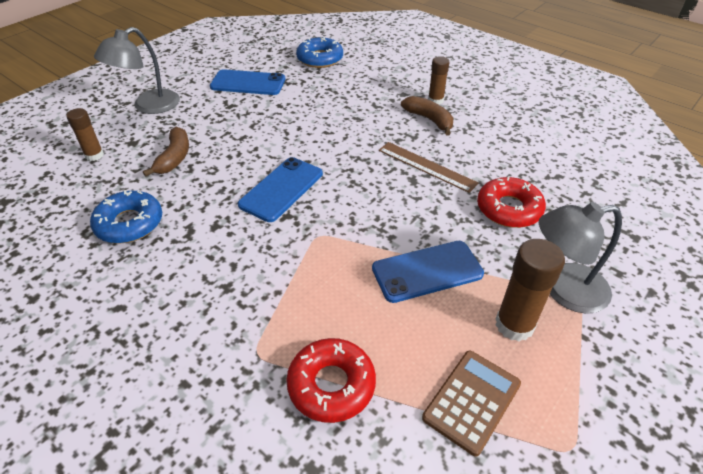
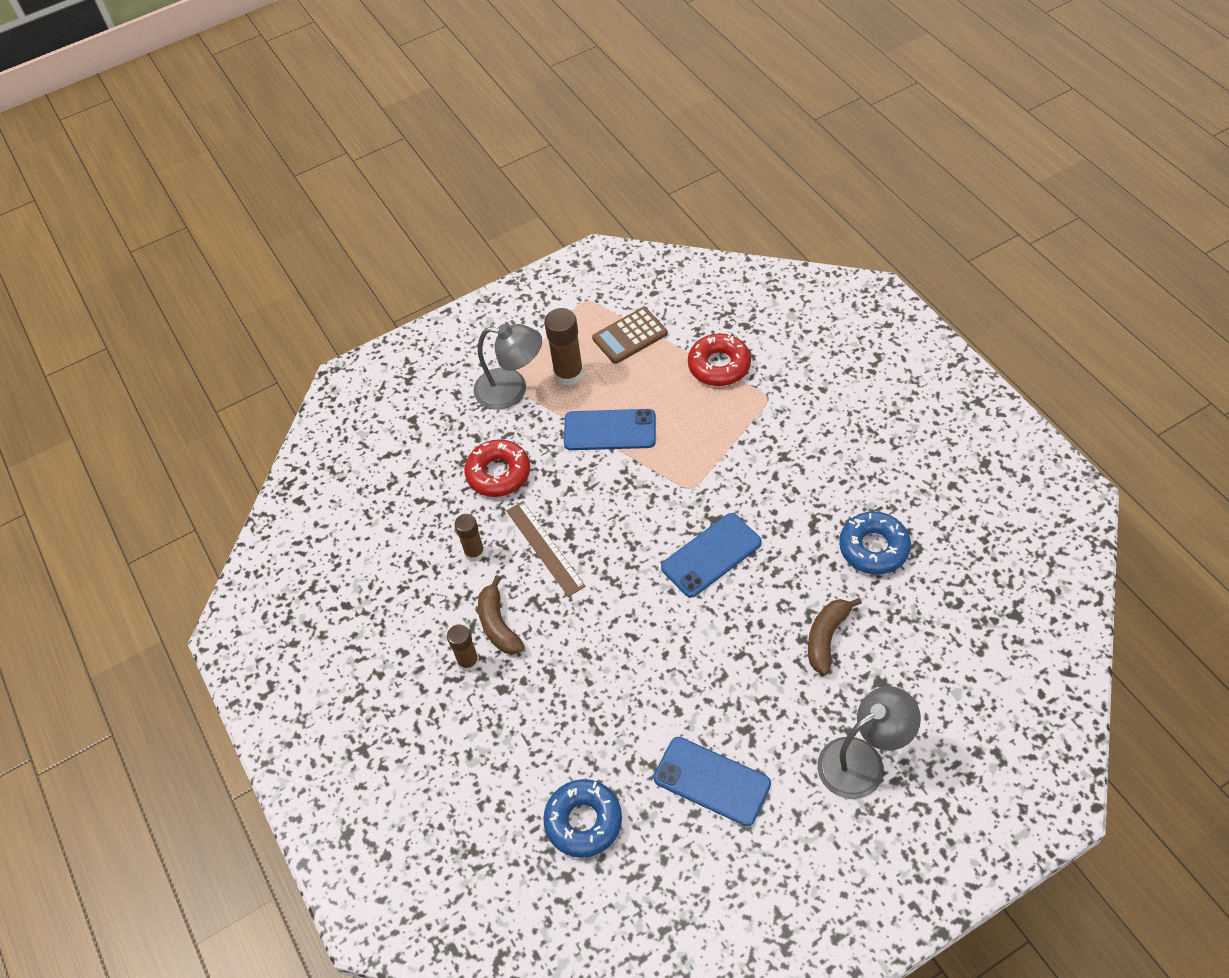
camera: 155 degrees left, 10 degrees up
brown glue stick [66,108,104,161] -> brown glue stick moved to [455,514,485,562]

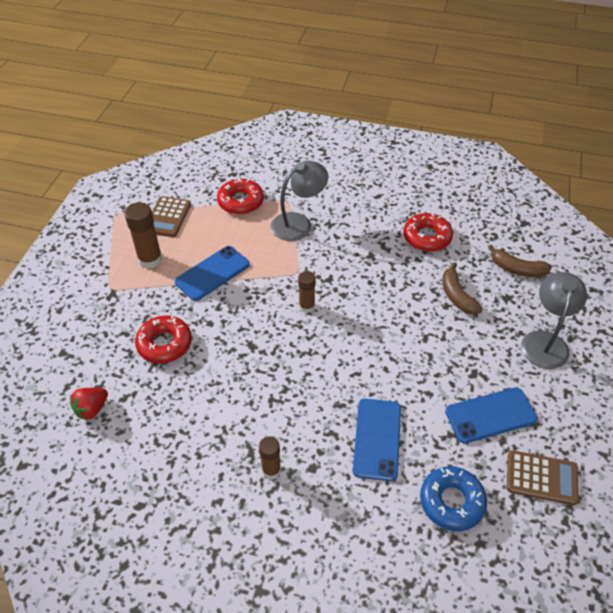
camera: 50 degrees left, 5 degrees down
brown glue stick [455,514,485,562] -> brown glue stick moved to [298,271,316,313]
grey lamp [474,324,542,410] -> grey lamp moved to [271,161,328,241]
brown banana [478,575,525,655] -> brown banana moved to [488,244,552,277]
brown ruler [506,501,586,597] -> none
blue phone [661,513,762,597] -> blue phone moved to [353,398,401,481]
blue donut [839,511,911,575] -> red donut [403,213,453,252]
none -> red strawberry [70,388,108,420]
none -> brown calculator [507,450,579,505]

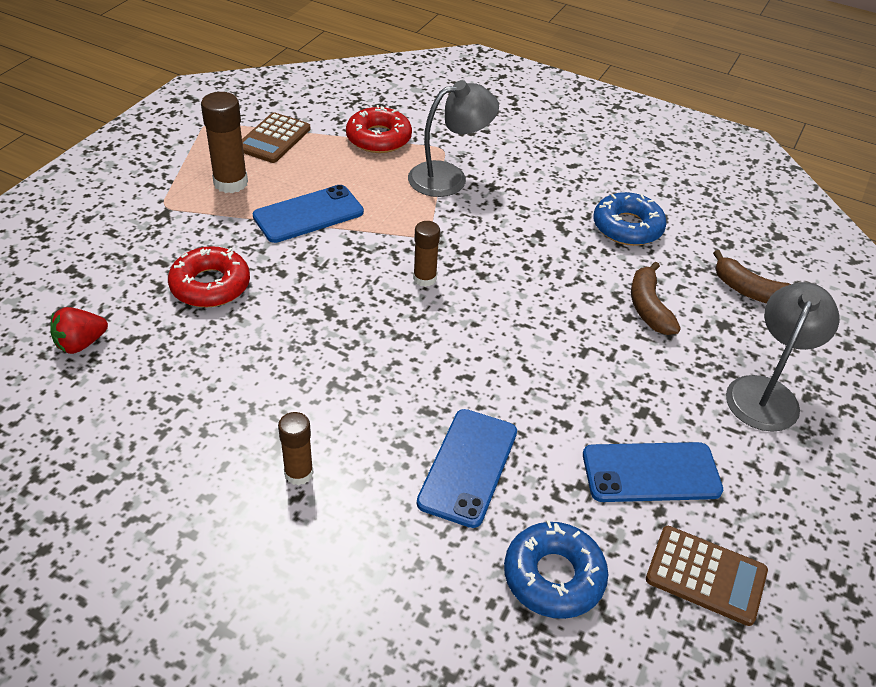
camera: 10 degrees right, 5 degrees down
red donut [403,213,453,252] -> blue donut [593,192,667,246]

